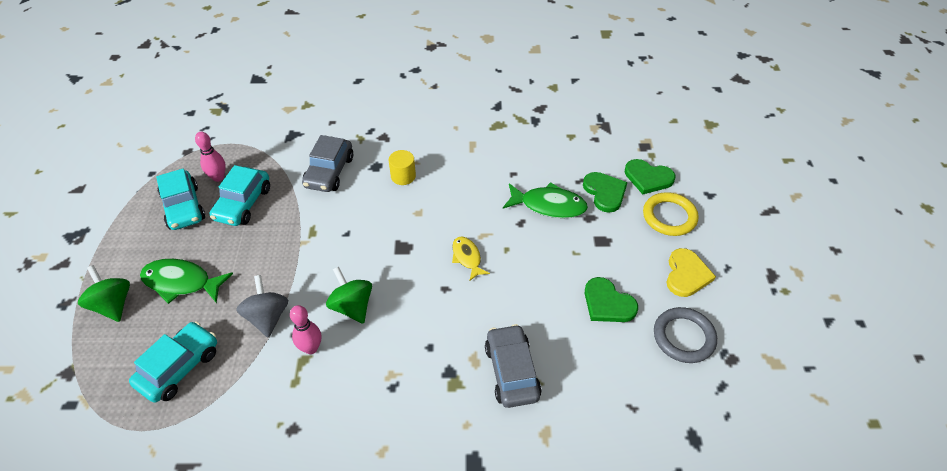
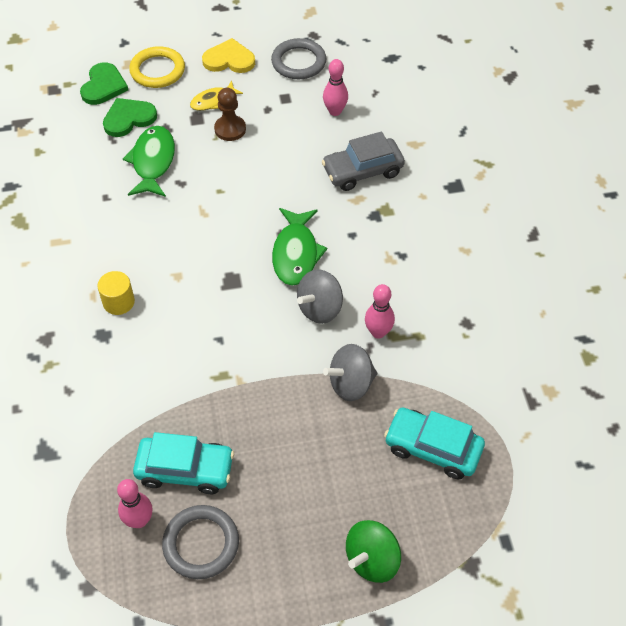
camera: 100 degrees left, 5 degrees up
green fish [140,259,233,304] -> green fish moved to [272,208,327,286]
turquoise car [156,168,205,230] -> grey ring [162,505,239,579]
grey car [302,135,353,192] -> none
green spinning top [326,267,372,324] -> grey spinning top [297,269,343,324]
yellow fish [452,237,490,281] -> yellow fish moved to [190,80,243,111]
green heart [584,277,638,322] -> none
none -> brown pawn [214,88,246,141]
none -> pink bowling pin [323,59,348,116]

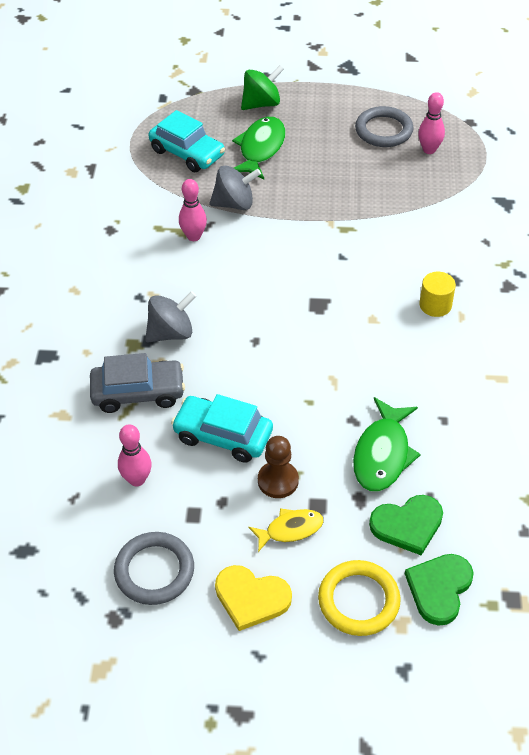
camera: 165 degrees left, 5 degrees down
turquoise car [133,432,234,494] -> turquoise car moved to [171,394,273,463]
green fish [272,208,327,286] -> green fish moved to [232,117,285,179]
grey spinning top [297,269,343,324] -> grey spinning top moved to [145,291,196,342]

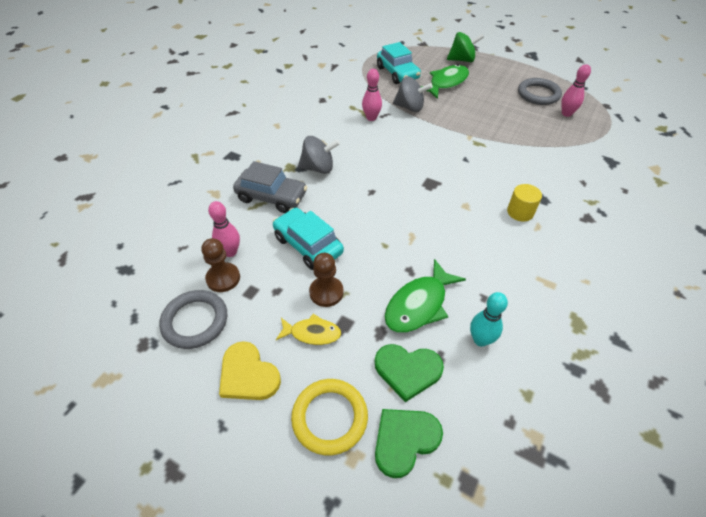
camera: 25 degrees right, 0 degrees up
none -> brown pawn [202,238,240,292]
none -> turquoise bowling pin [470,292,508,347]

